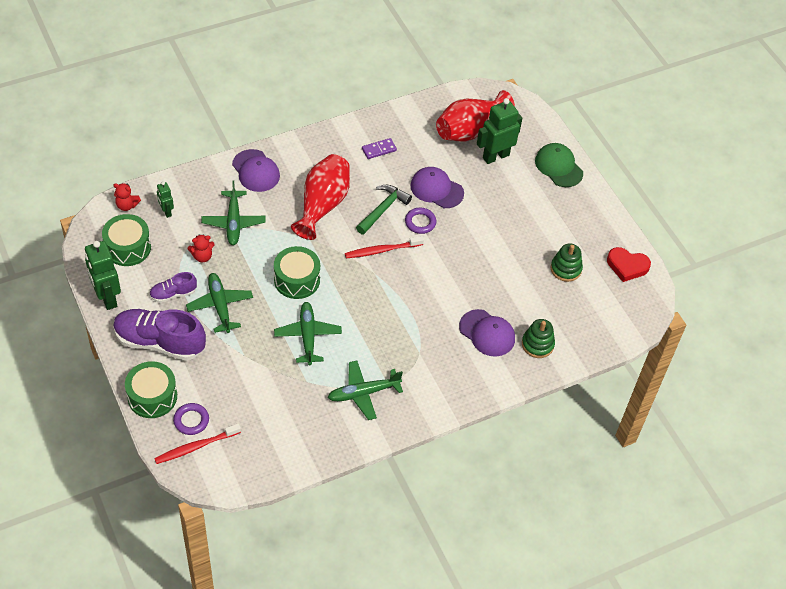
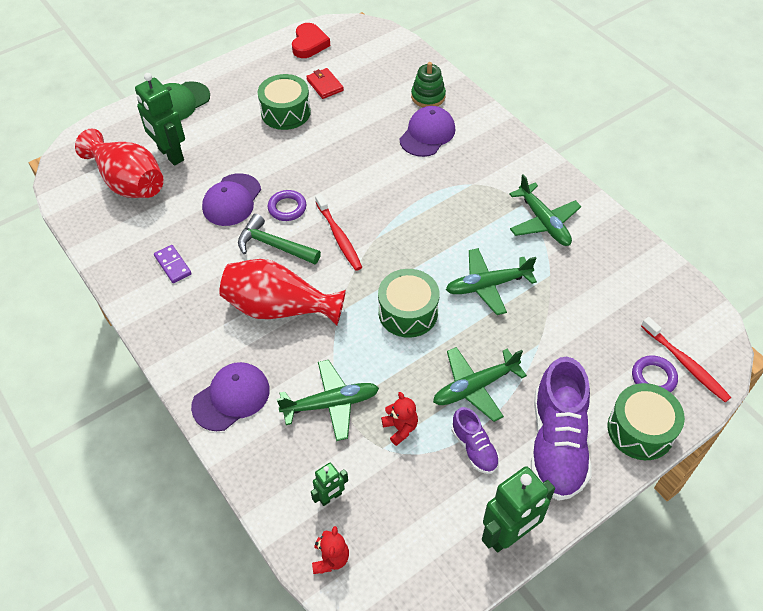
camera: 95 degrees left, 0 degrees up
green drum [102,214,151,266] -> green drum moved to [258,74,311,130]
green stacking toy [551,243,583,282] -> red wallet [306,68,344,99]

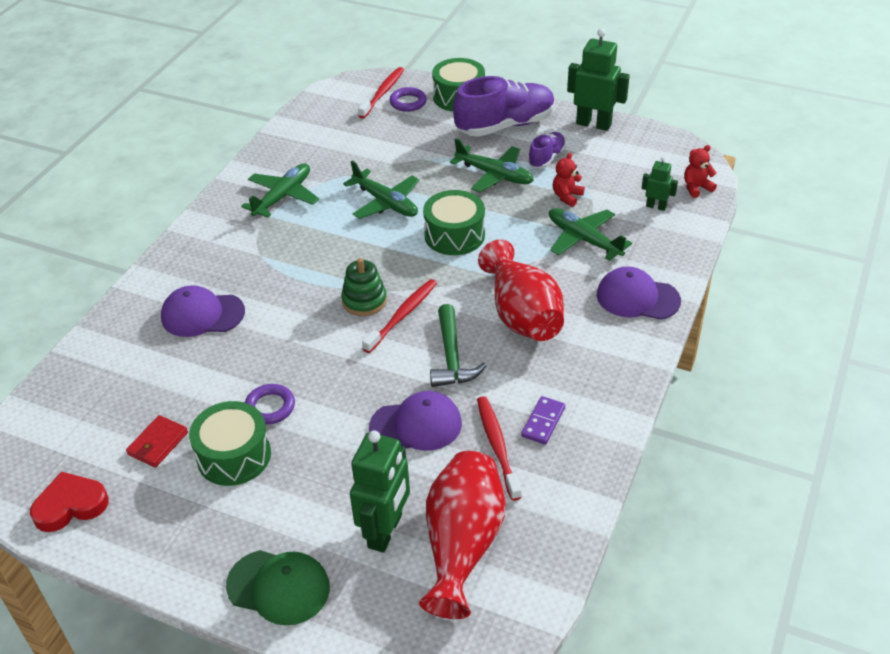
camera: 120 degrees left, 10 degrees down
purple ring [268,190,306,221] -> purple ring moved to [245,384,295,425]
green stacking toy [411,62,446,107] -> green stacking toy moved to [341,258,387,316]
none -> red toothbrush [477,396,522,501]

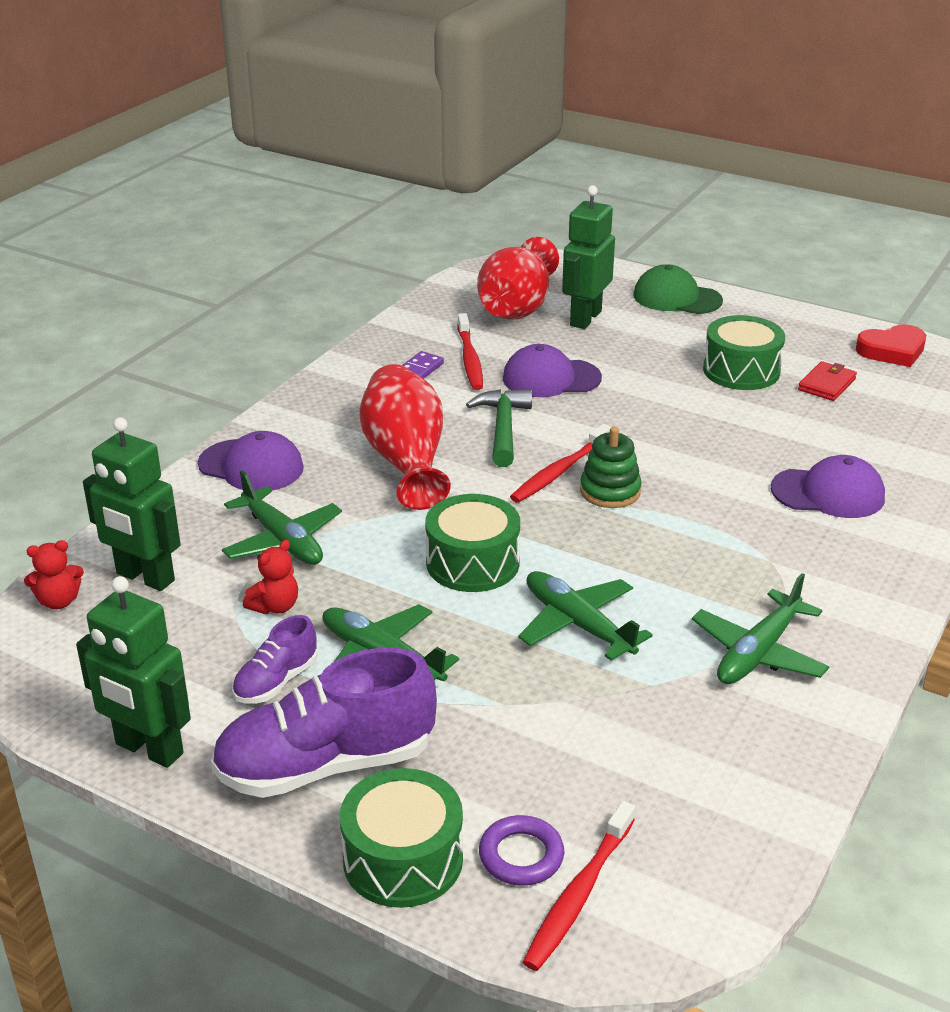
camera: 175 degrees left, 10 degrees down
purple ring [245,384,295,425] -> none
green robot [642,157,678,211] -> green robot [83,417,181,591], size x1.91

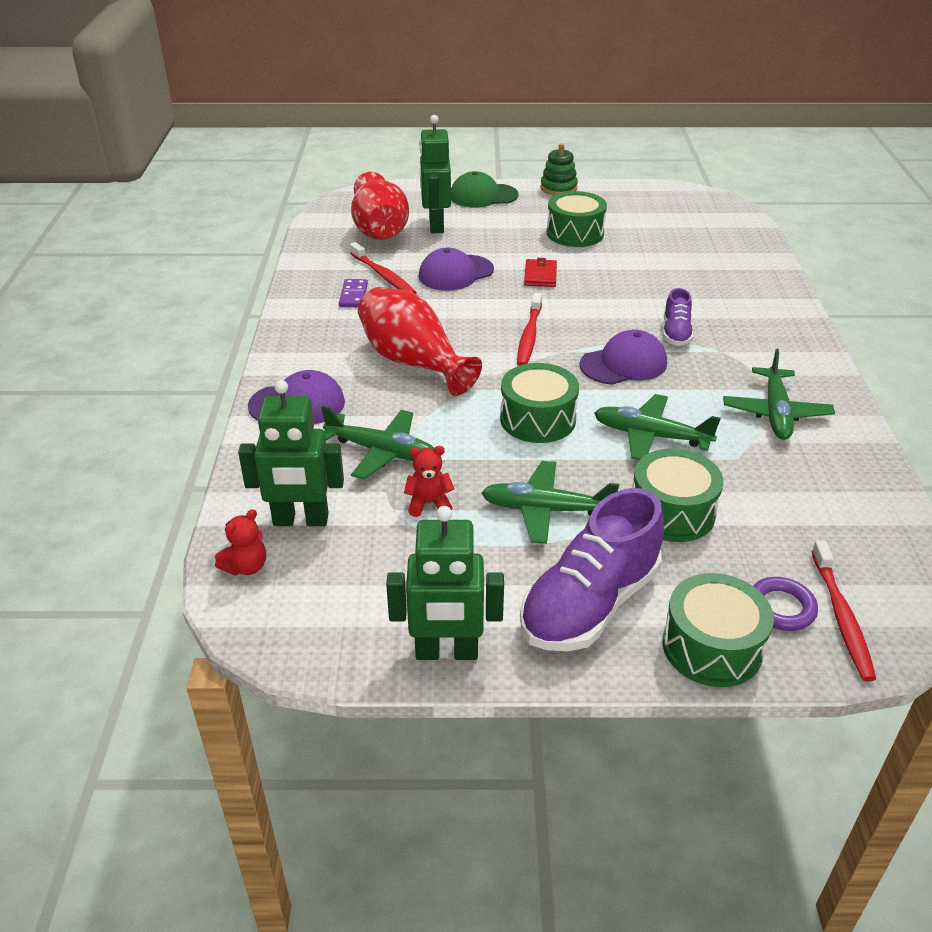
camera: 30 degrees left, 5 degrees up
purple shoe [232,615,317,704] -> purple shoe moved to [663,288,694,346]
red teddy bear [243,540,298,614] -> red teddy bear turned 105 degrees counterclockwise [404,446,454,517]
green hammer [466,389,532,467] -> none
green stacking toy [580,427,642,508] -> green stacking toy moved to [541,143,578,195]
purple cap [771,455,885,518] -> purple cap moved to [580,330,667,385]
red wallet [798,361,857,401] -> red wallet moved to [524,258,557,287]
red heart [856,324,926,367] -> none
none -> green drum [633,449,723,542]

